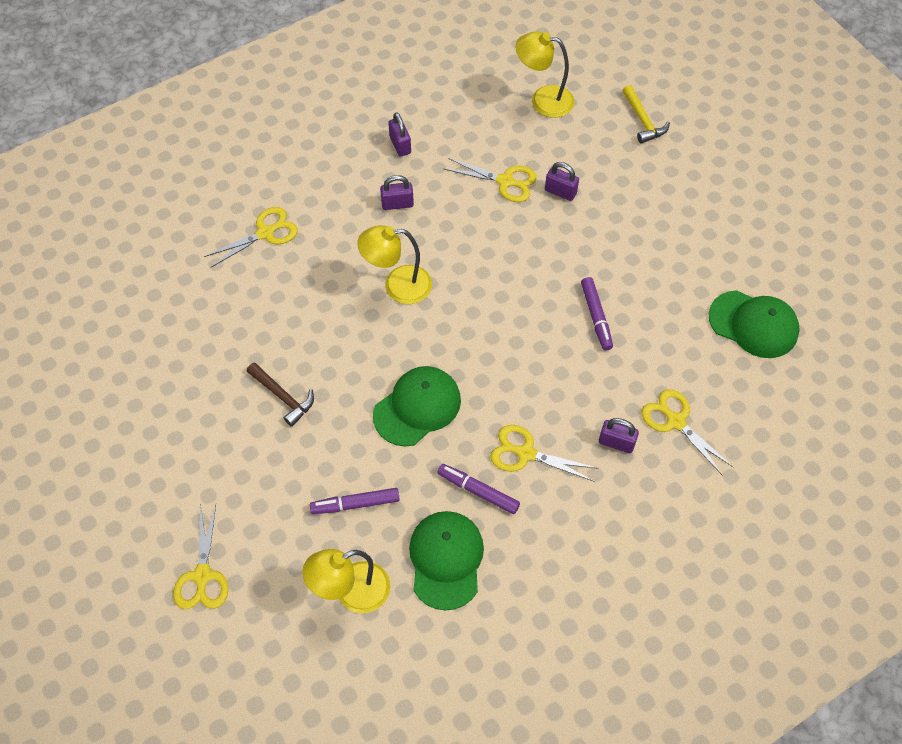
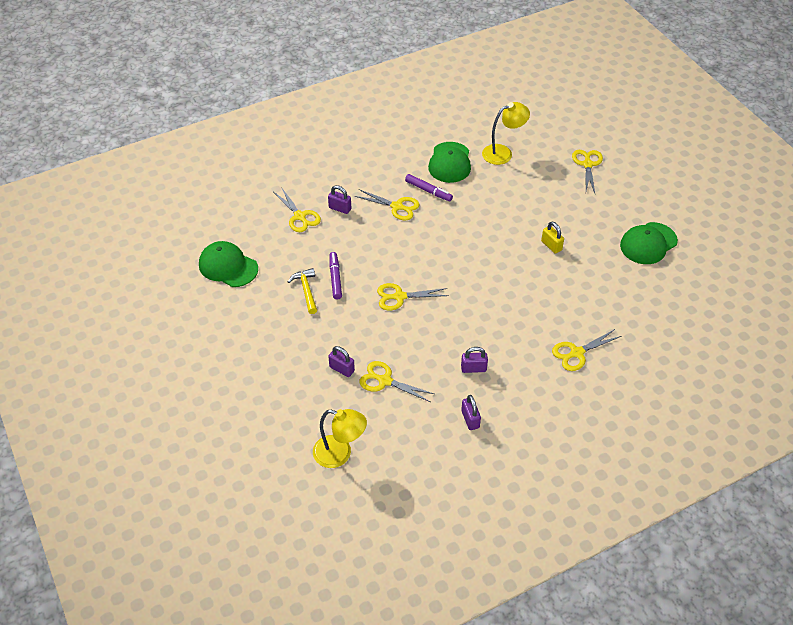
camera: 175 degrees left, 10 degrees down
brown hammer [246,362,314,427] -> yellow padlock [541,221,564,254]
purple marker [310,488,400,514] -> none
yellow lamp [357,225,432,304] -> none
green cap [373,366,461,446] -> green cap moved to [620,222,678,264]
yellow hammer [622,85,670,143] -> yellow hammer moved to [288,268,317,314]
none -> yellow scissors [377,283,449,310]

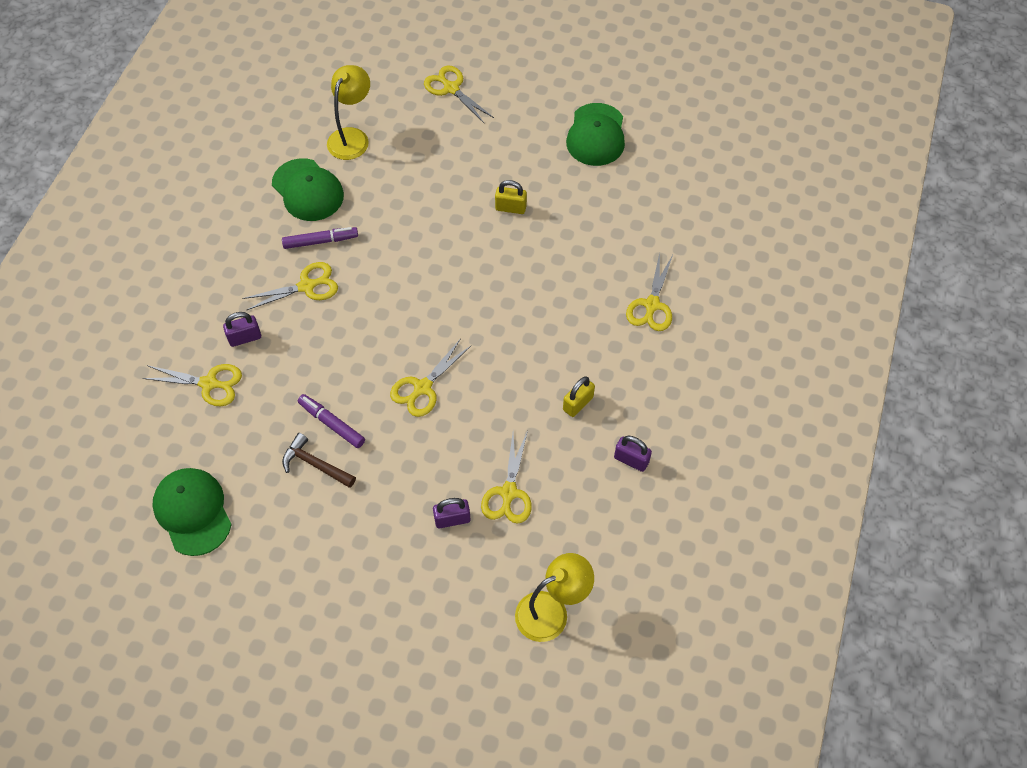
camera: 45 degrees left, 10 degrees up
green cap [199,241,258,287] -> green cap turned 75 degrees clockwise [152,468,232,556]
yellow hammer [288,268,317,314] -> brown hammer [282,433,356,488]
yellow scissors [359,361,434,402] -> yellow scissors turned 60 degrees counterclockwise [481,431,532,524]
purple padlock [461,347,488,373] -> yellow padlock [563,377,595,417]

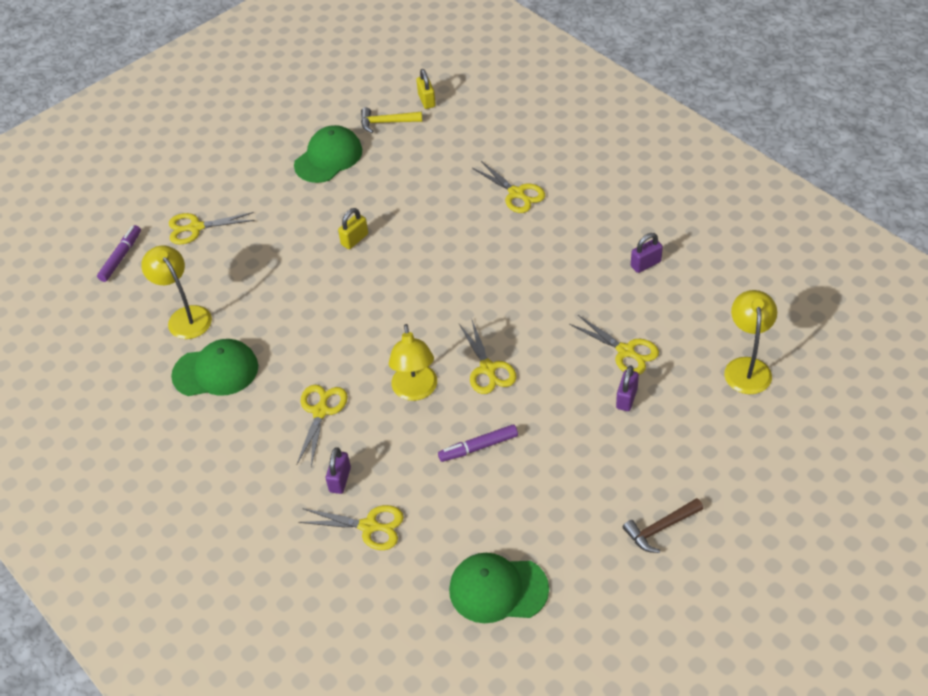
camera: 55 degrees left, 10 degrees down
yellow scissors [142,364,242,406] -> yellow scissors turned 60 degrees clockwise [298,505,404,550]
purple marker [282,227,358,249] -> purple marker moved to [97,225,141,282]
brown hammer [282,433,356,488] -> brown hammer moved to [623,498,703,553]
yellow padlock [563,377,595,417] -> yellow padlock moved to [416,69,436,109]
green cap [566,103,625,166] -> green cap turned 90 degrees counterclockwise [294,125,362,183]
none -> yellow hammer [361,107,422,133]
none -> yellow lamp [389,324,437,401]

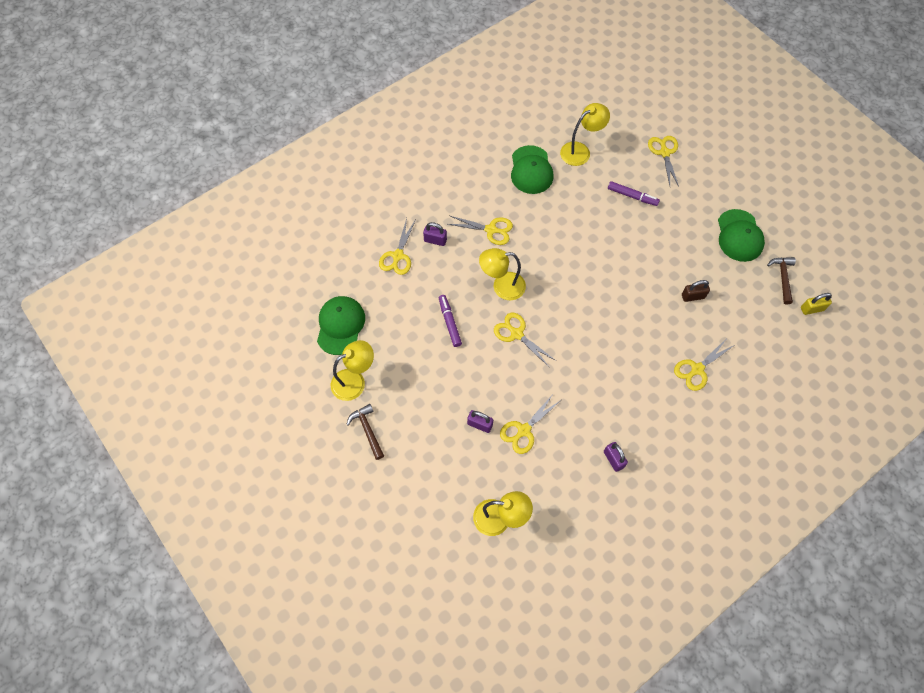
camera: 90 degrees right, 15 degrees up
purple marker [97,225,141,282] -> purple marker moved to [608,181,660,206]
green cap [294,125,362,183] -> green cap turned 45 degrees clockwise [718,209,765,262]
yellow padlock [338,208,368,249] -> none
yellow hammer [361,107,422,133] -> brown hammer [767,257,796,304]
yellow scissors [459,320,517,394] -> yellow scissors turned 60 degrees clockwise [494,313,556,368]
none -> yellow lamp [331,340,374,401]
none -> brown padlock [682,280,710,302]

